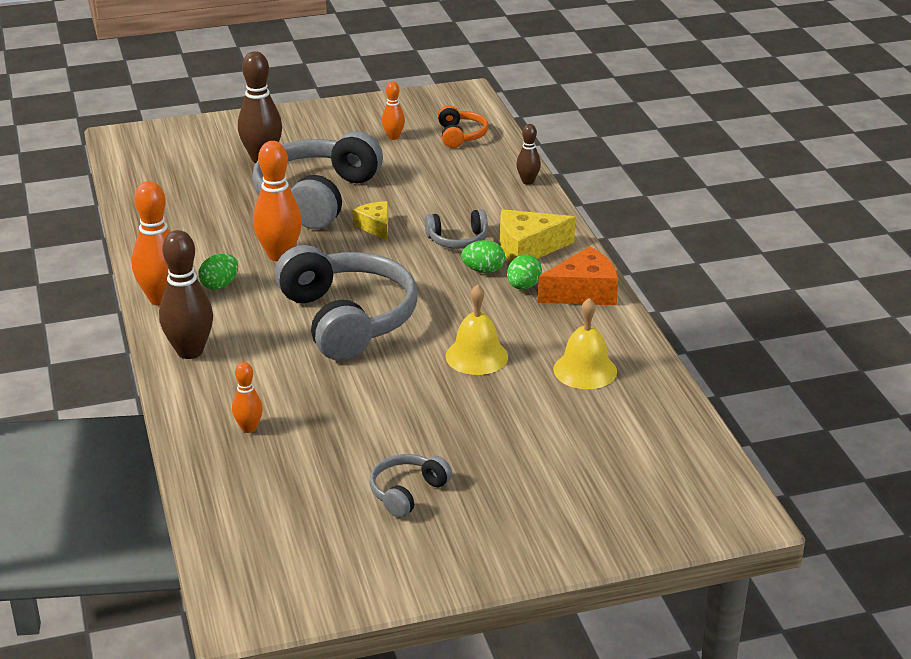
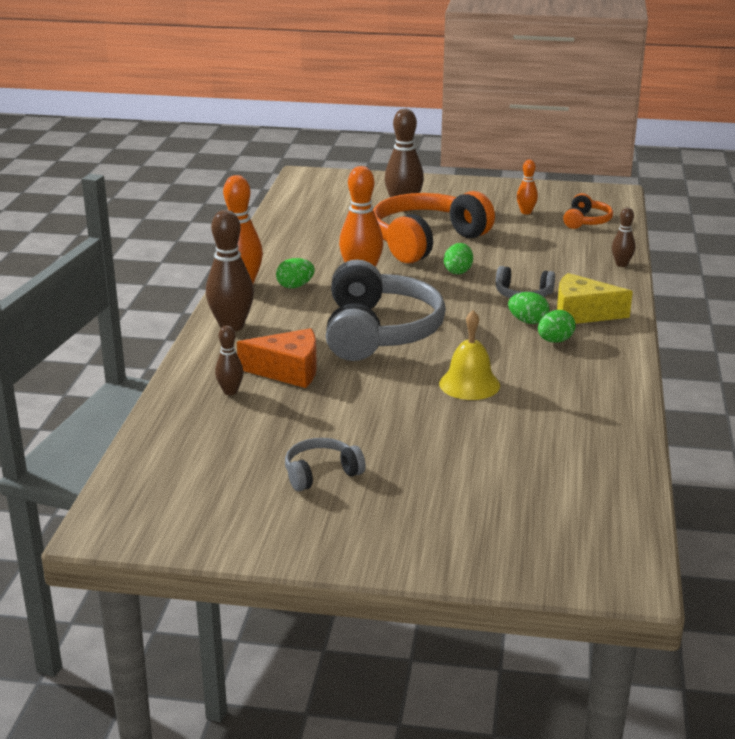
camera: 25 degrees right, 5 degrees down
orange bowling pin [232,362,263,433] -> brown bowling pin [215,326,243,395]
grey headphones [252,131,383,229] -> orange headphones [373,191,495,264]
yellow cheese [353,201,388,240] -> green egg [444,243,473,274]
orange cheese [538,246,618,305] -> orange cheese moved to [237,328,317,388]
yellow bell [553,298,617,389] -> none

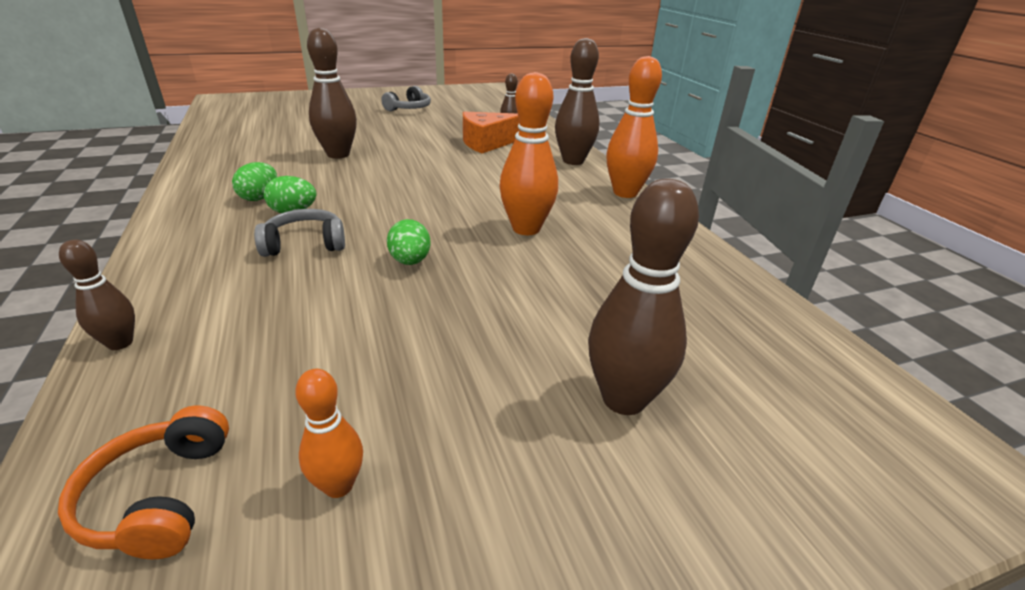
camera: 150 degrees right, 5 degrees up
green egg [276,258,315,288] -> none
grey headphones [326,259,446,361] -> none
orange headphones [373,191,495,264] -> none
yellow bell [439,310,500,400] -> brown bowling pin [307,27,357,159]
yellow cheese [557,273,633,324] -> none

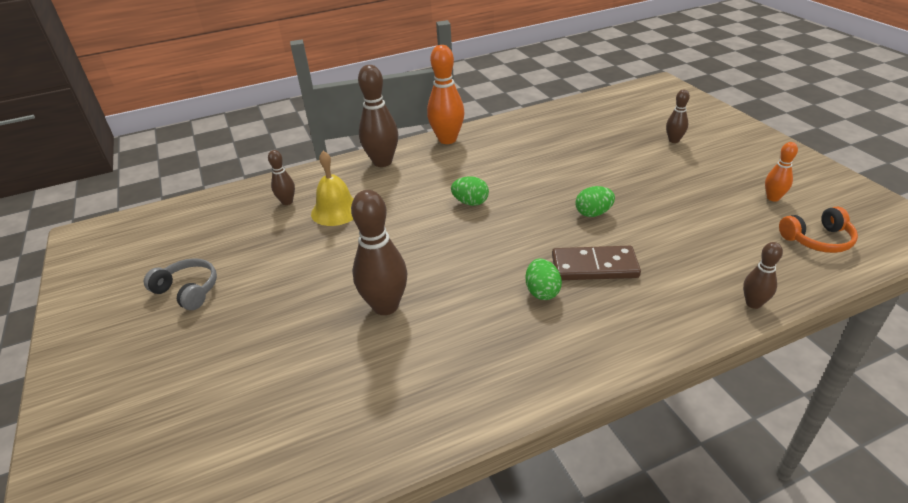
camera: 90 degrees left, 5 degrees up
green egg [232,162,277,201] -> green egg moved to [451,176,489,206]
grey headphones [254,209,345,257] -> brown domino [552,246,641,280]
orange cheese [463,112,519,153] -> yellow bell [311,151,354,226]
orange bowling pin [499,72,558,235] -> none
brown bowling pin [588,179,699,415] -> brown bowling pin [666,89,690,143], size x0.54

